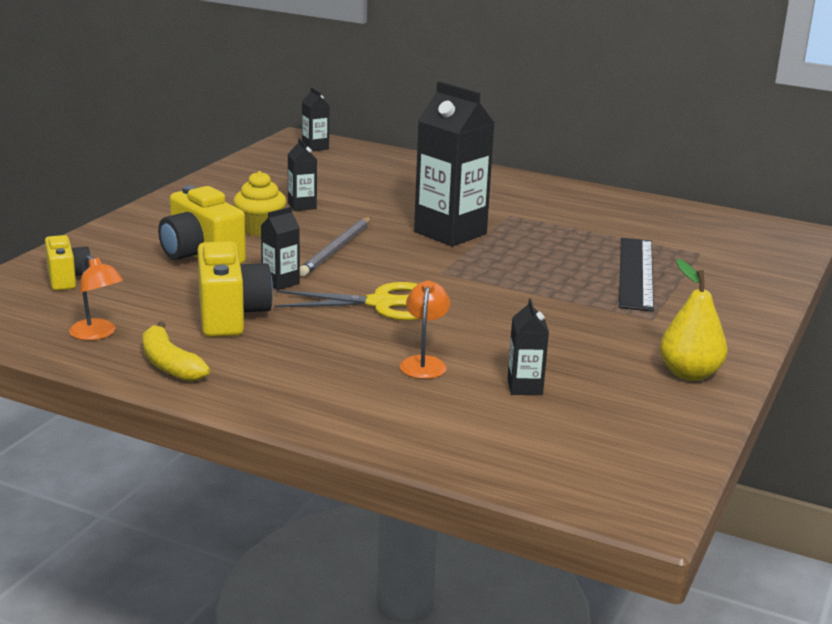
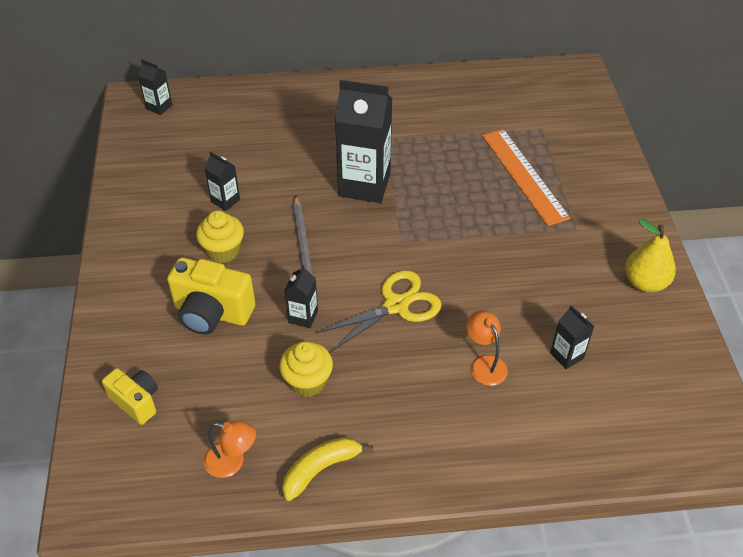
camera: 30 degrees left, 25 degrees up
yellow banana [143,321,210,382] -> yellow banana turned 120 degrees clockwise [282,437,373,501]
yellow camera [198,241,273,337] -> yellow cupcake [279,341,333,397]
black ruler [619,238,654,312] -> orange ruler [482,129,571,226]

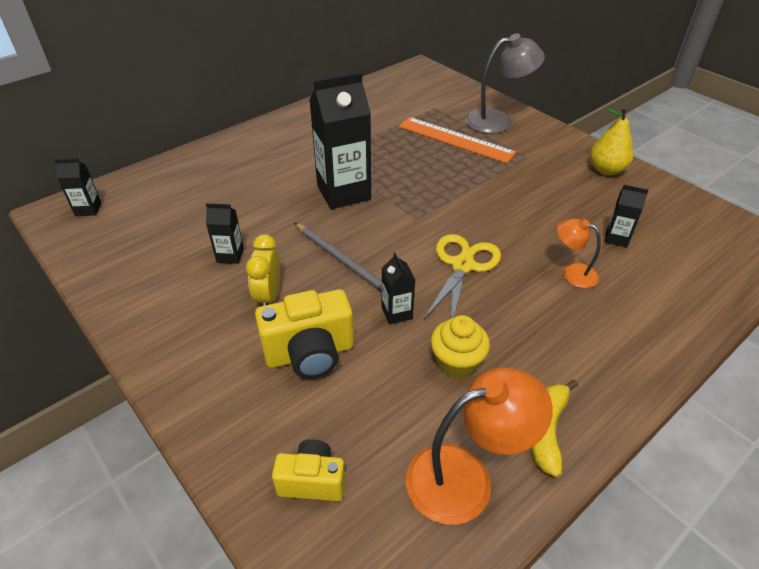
camera: 35 degrees left, 5 degrees down
yellow cupcake [196,211,244,263] -> yellow clock [246,234,280,306]
orange lamp [204,421,256,478] -> orange lamp [406,367,553,525], size x1.77
none -> grey lamp [465,33,545,134]

